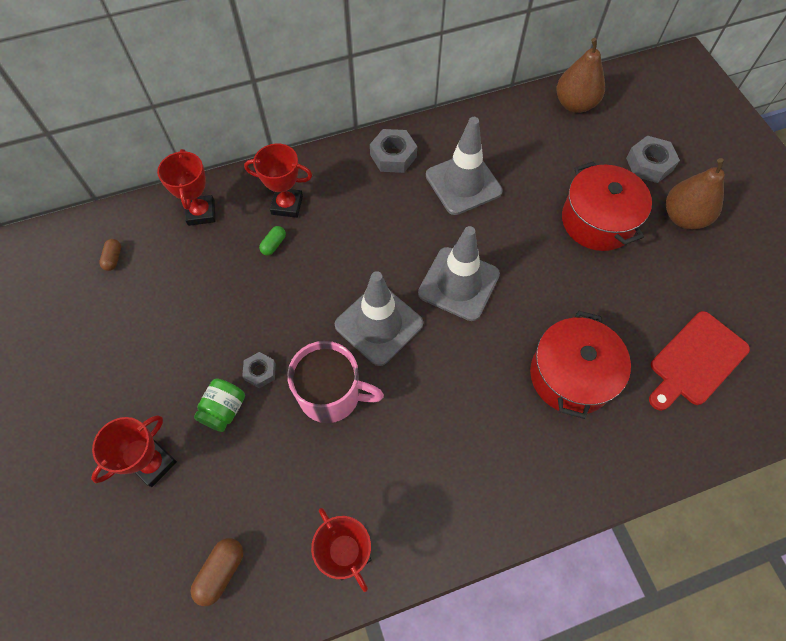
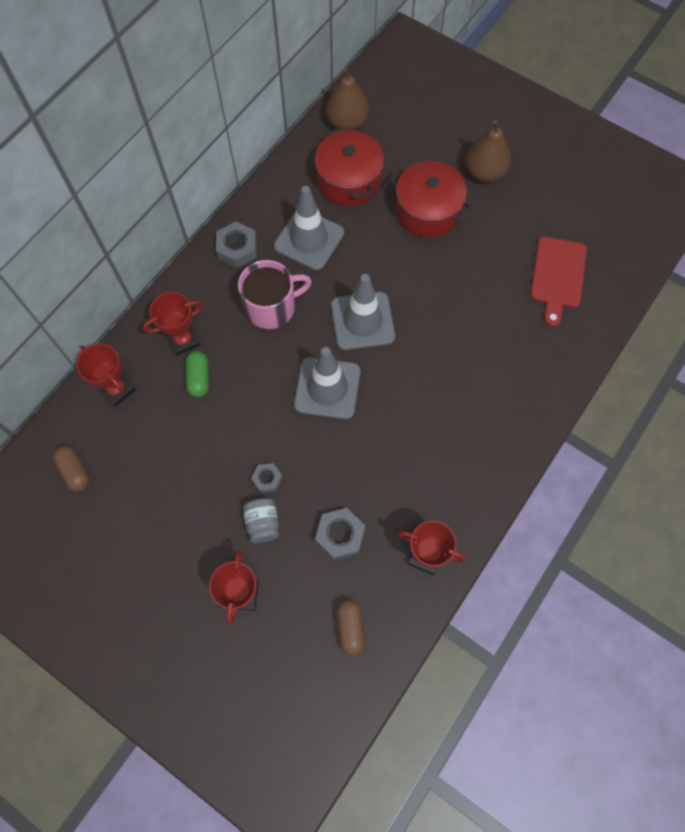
camera: 35 degrees left, 5 degrees up
brown capsule [99,239,121,271] -> brown capsule [53,446,90,492], size x1.53
green jar [194,379,245,432] -> grey jar [243,498,279,543]
green capsule [259,226,286,255] -> green capsule [185,351,209,398], size x1.53
pink mug [287,341,384,423] -> pink mug moved to [238,260,312,329]
red pot [530,311,631,419] -> red pot moved to [315,127,384,206]
grey nut [626,136,680,183] -> grey nut moved to [315,508,365,560]

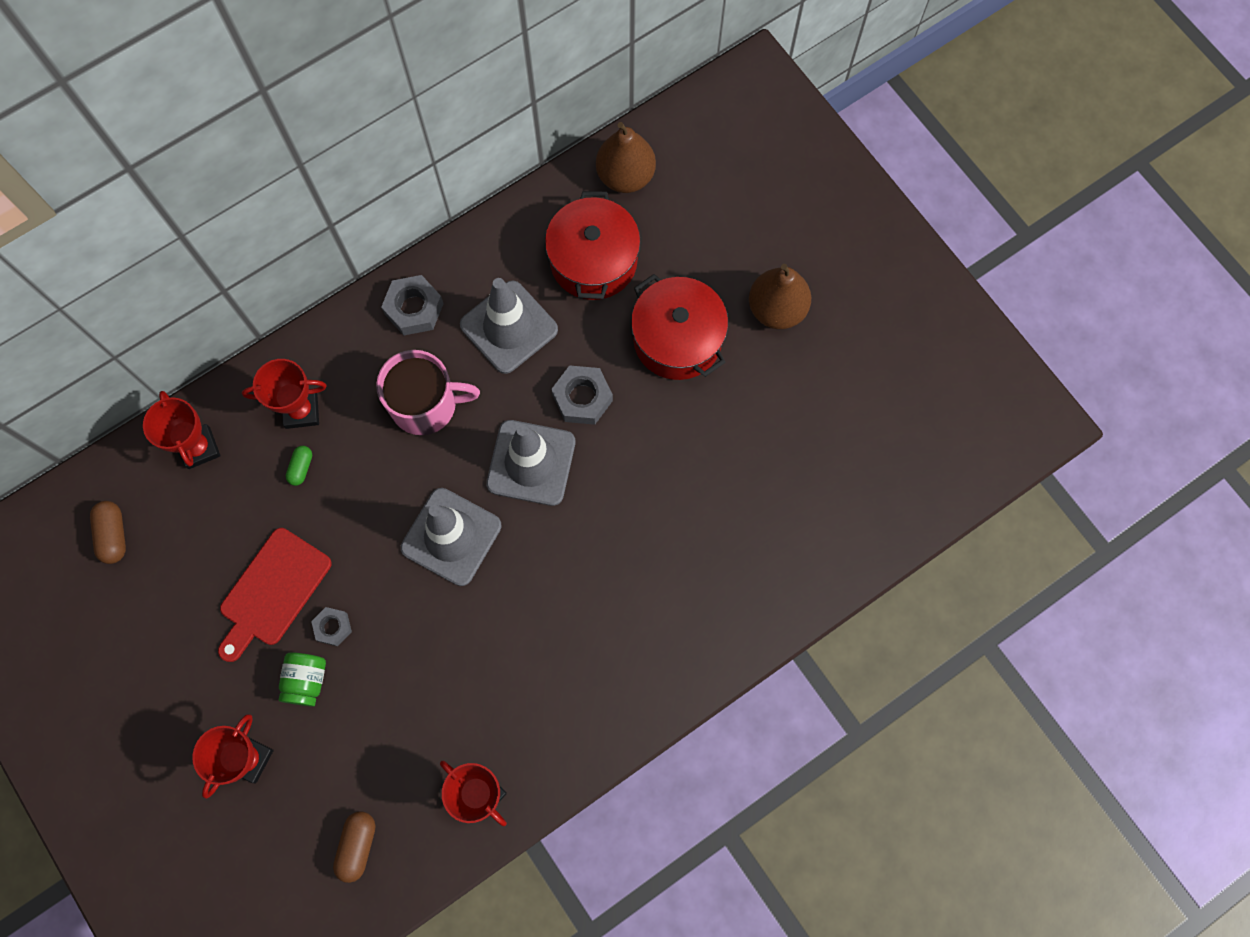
camera: 20 degrees right, 5 degrees up
green capsule [185,351,209,398] -> green capsule [286,446,312,486], size x0.66
grey jar [243,498,279,543] -> green jar [279,652,326,707]
grey nut [315,508,365,560] -> grey nut moved to [551,365,613,425]
red cutting board [530,237,587,327] -> red cutting board moved to [218,528,332,662]

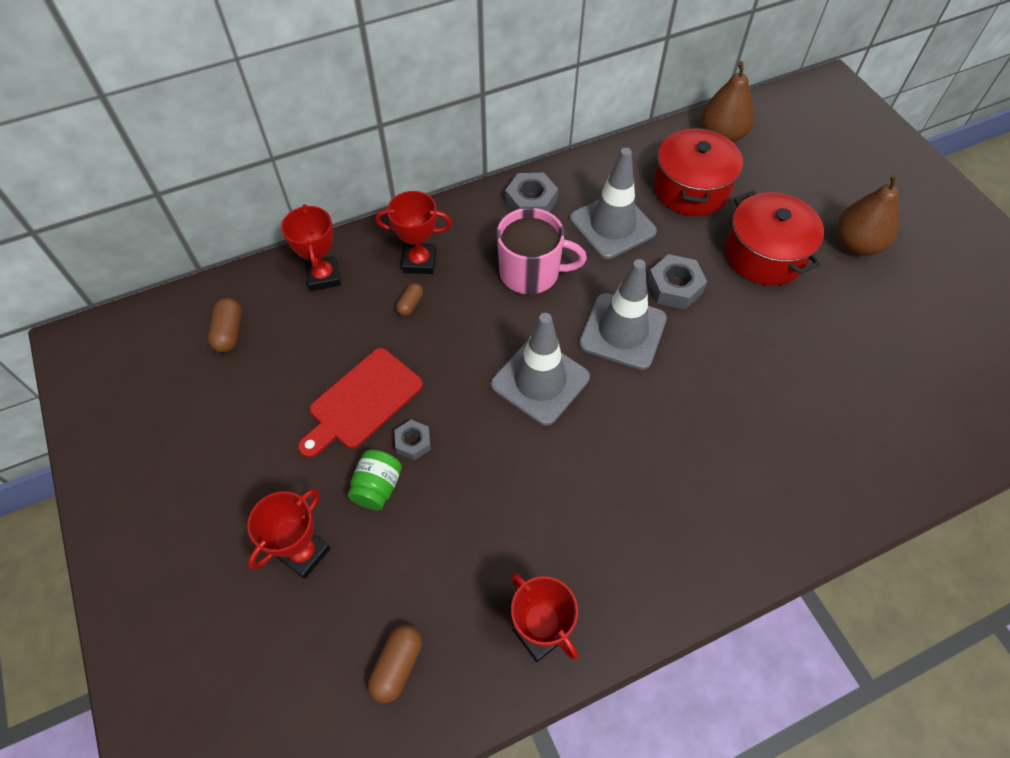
camera: 10 degrees right, 15 degrees down
green capsule [286,446,312,486] -> brown capsule [396,283,423,316]

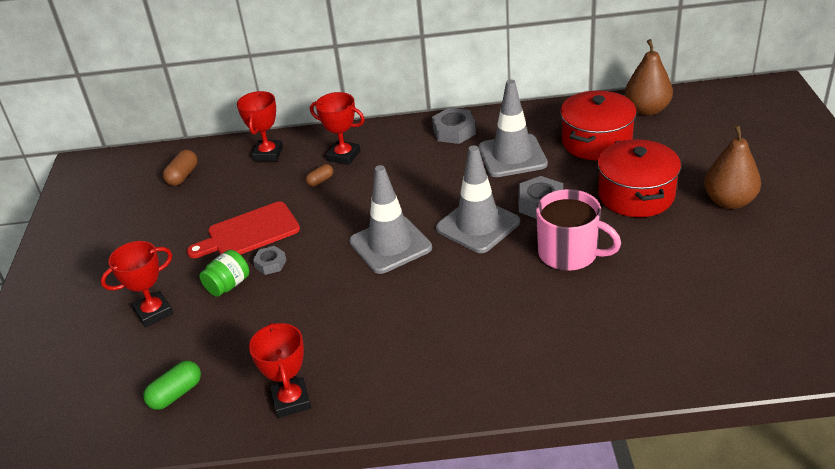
camera: 25 degrees right, 20 degrees down
brown capsule [368,625,422,703] -> green capsule [143,360,201,410]
pink mug [497,208,587,294] -> pink mug moved to [536,189,621,271]

